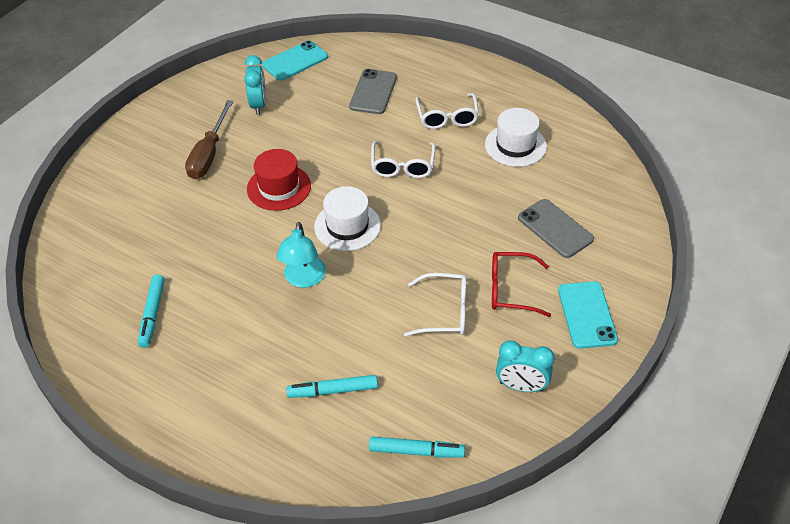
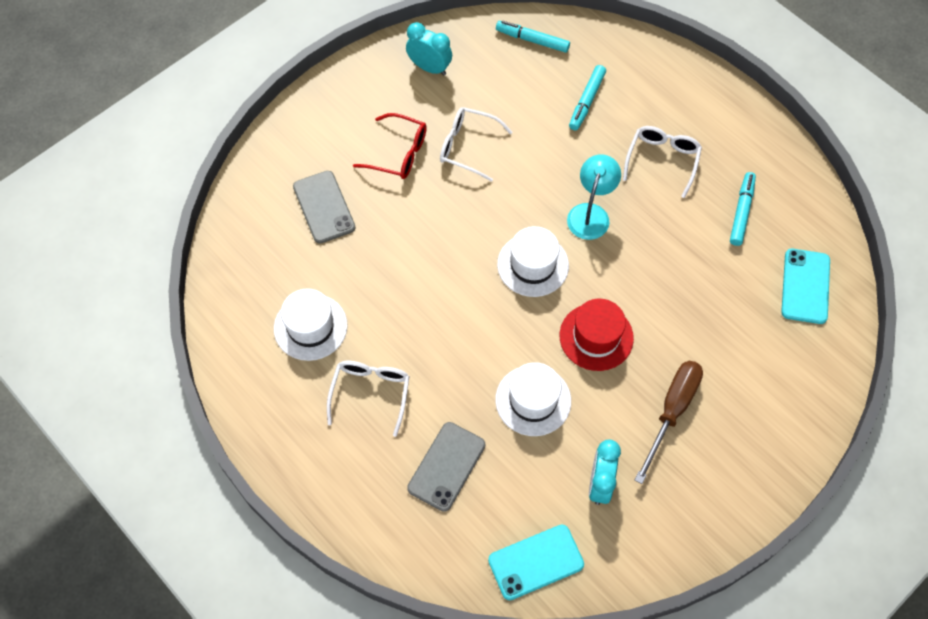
camera: 165 degrees left, 15 degrees up
turquoise marker [286,375,378,398] -> turquoise marker turned 105 degrees clockwise [569,65,606,130]
white glasses [371,141,436,178] -> white glasses moved to [623,126,702,198]
turquoise phone [558,281,618,349] -> turquoise phone moved to [781,249,830,324]
none -> white hat [495,362,571,436]

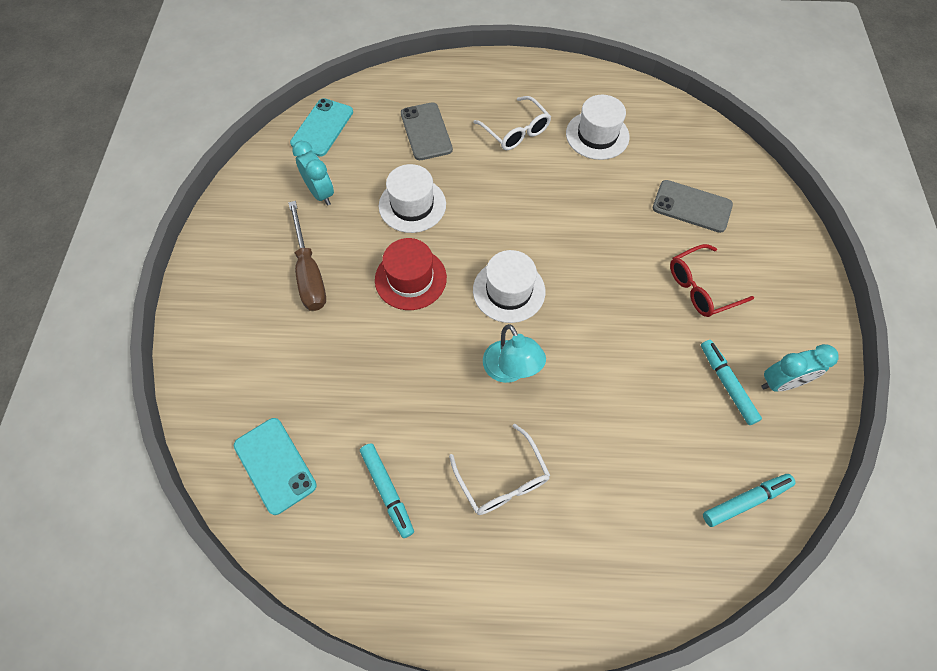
camera: 135 degrees right, 0 degrees up
white glasses [440,107,513,182] -> none
turquoise marker [569,65,606,130] -> turquoise marker moved to [701,340,762,425]

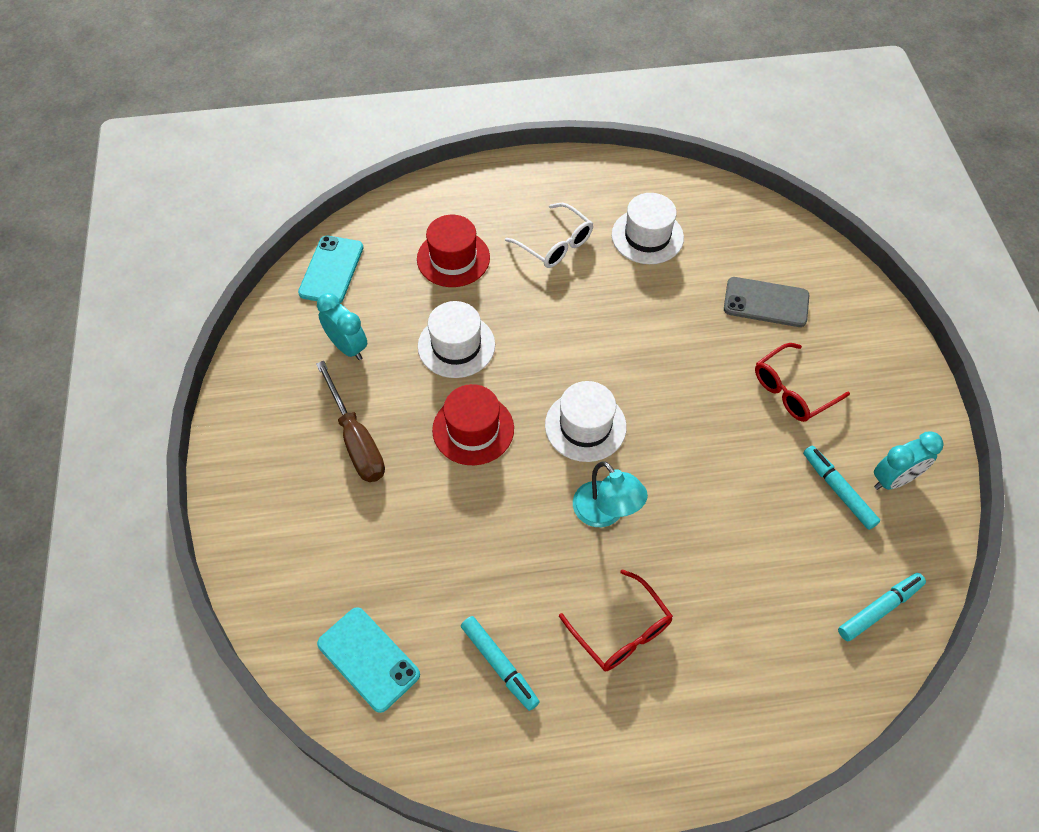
camera: 10 degrees left, 5 degrees down
grey phone [401,102,453,160] -> red hat [417,215,490,287]
white glasses [449,424,550,515] -> red glasses [559,569,673,671]

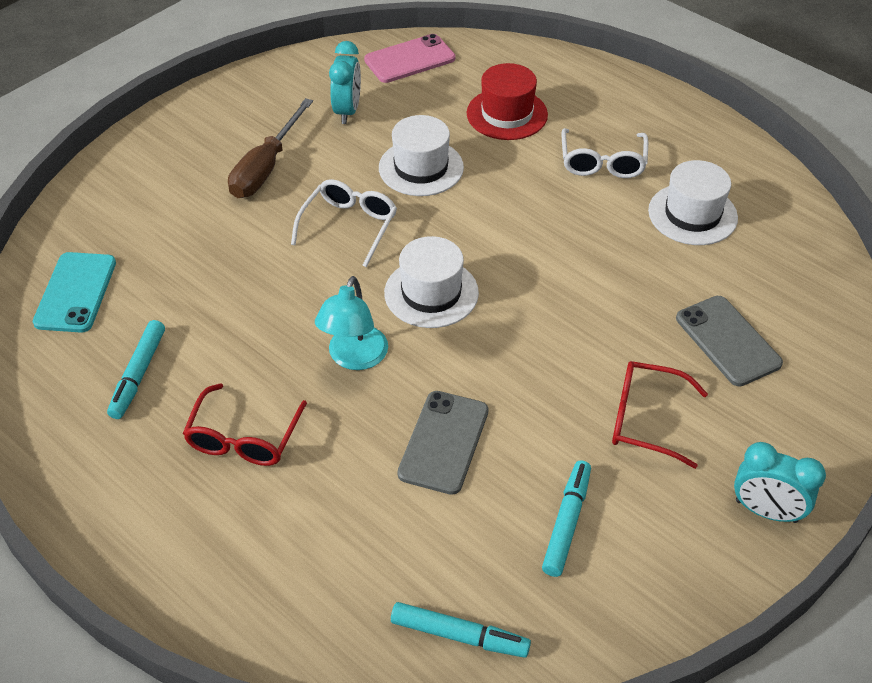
camera: 50 degrees right, 10 degrees down
turquoise phone [298,236,363,303] -> pink phone [364,34,455,83]
red hat [432,384,514,465] -> white glasses [291,179,397,268]
turquoise clock [874,431,944,490] -> turquoise clock moved to [734,442,826,523]
none -> grey phone [397,391,489,495]

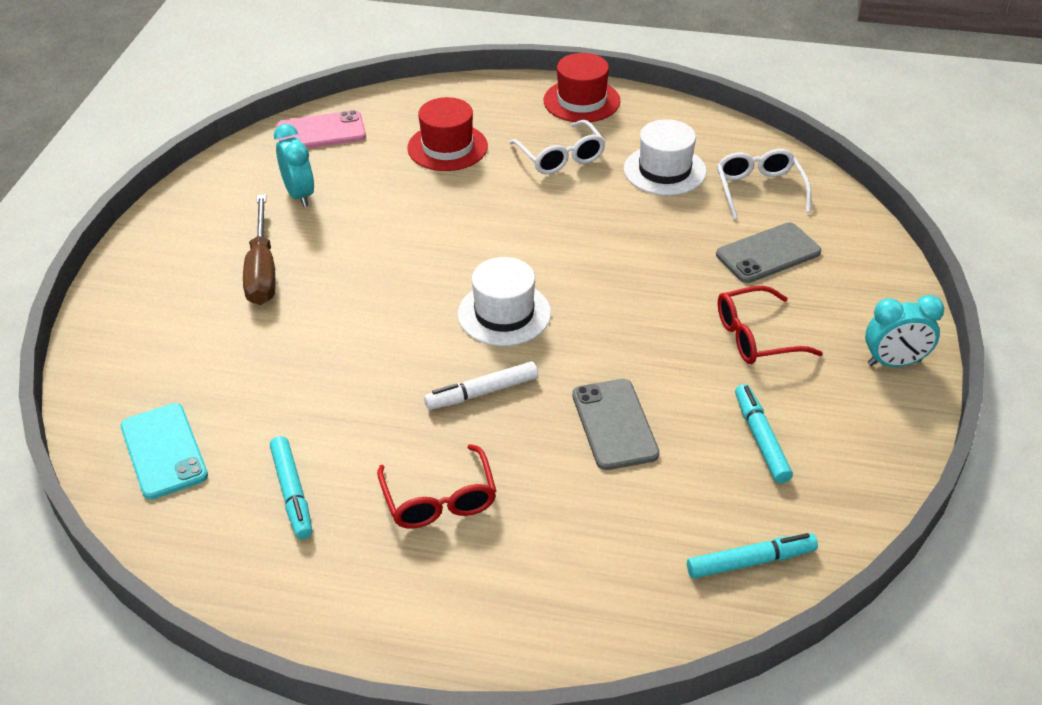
camera: 30 degrees left, 5 degrees down
white glasses [291,179,397,268] -> white glasses moved to [717,149,811,220]
turquoise lamp [315,276,388,370] -> white marker [424,361,538,410]
pink phone [364,34,455,83] -> pink phone turned 45 degrees clockwise [276,110,366,148]
white hat [379,115,464,196] -> none
grey phone [676,296,783,386] -> grey phone turned 60 degrees counterclockwise [716,222,821,283]
none -> red hat [544,53,620,122]

